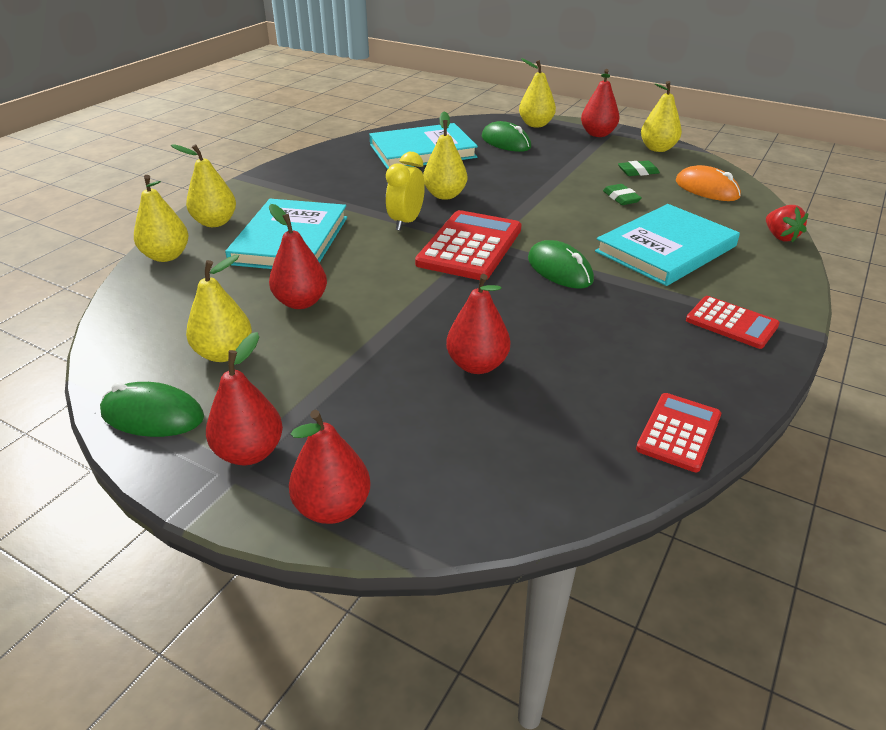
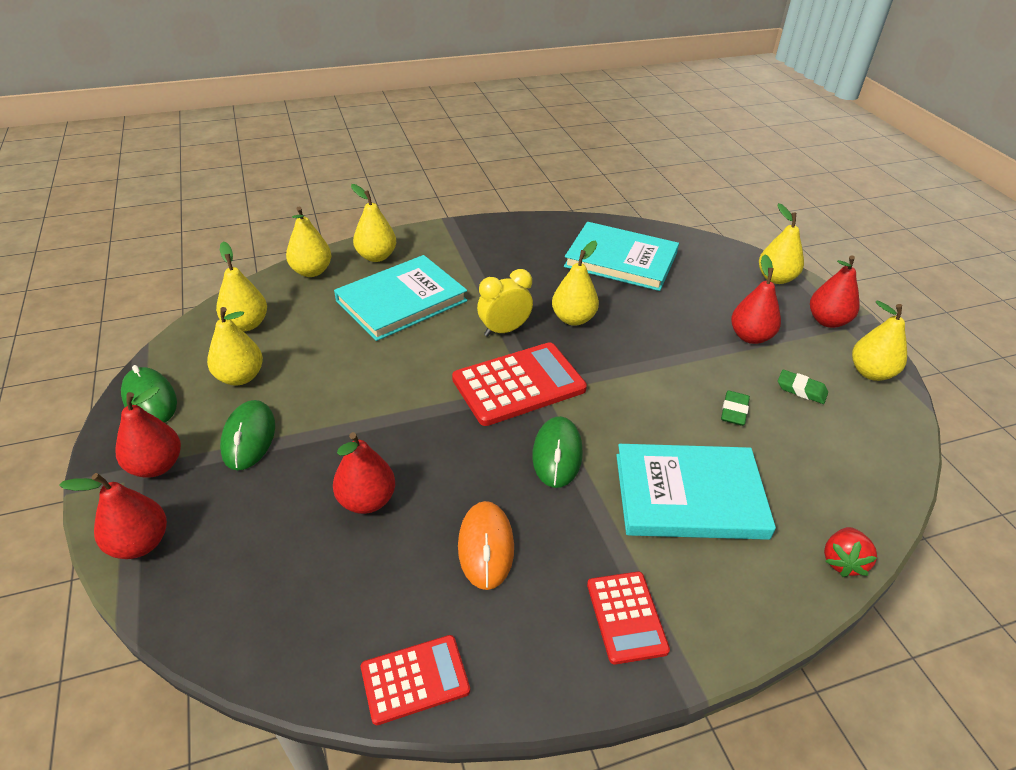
camera: 40 degrees right, 5 degrees up
red pear [269,204,327,309] -> red pear moved to [731,255,781,344]
green mouse [482,121,531,152] -> green mouse moved to [220,400,275,470]
orange mouse [676,165,741,201] -> orange mouse moved to [458,501,514,590]
none -> yellow pear [216,241,267,331]

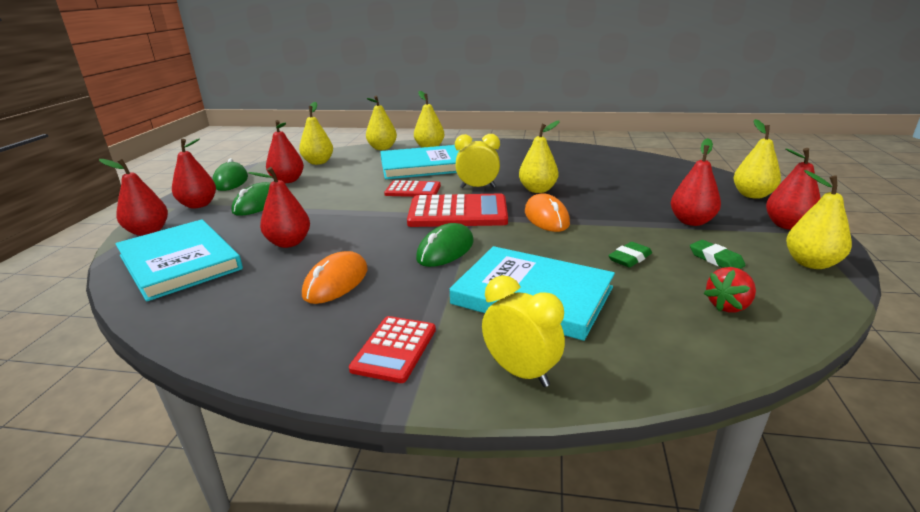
camera: 30 degrees right, 15 degrees down
yellow pear [207,307,263,385] -> red pear [266,120,304,183]
red calculator [361,635,470,725] -> red calculator moved to [384,180,441,197]
turquoise book [564,222,679,291] -> turquoise book moved to [115,219,243,301]
red strawberry [824,527,877,577] -> red strawberry moved to [704,267,756,313]
none -> yellow clock [482,275,565,387]
none -> orange mouse [525,193,570,232]

